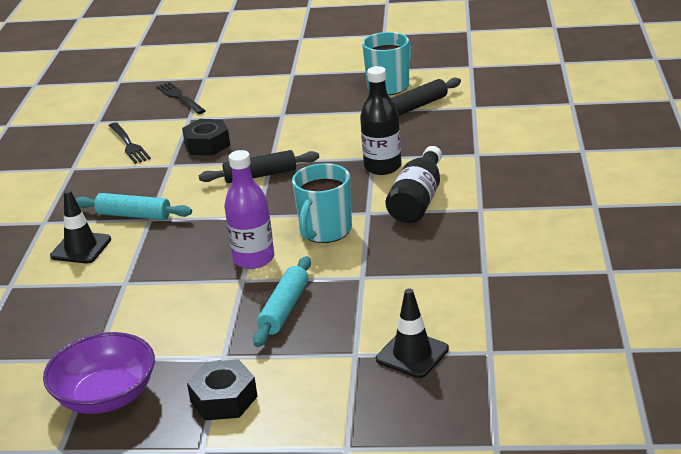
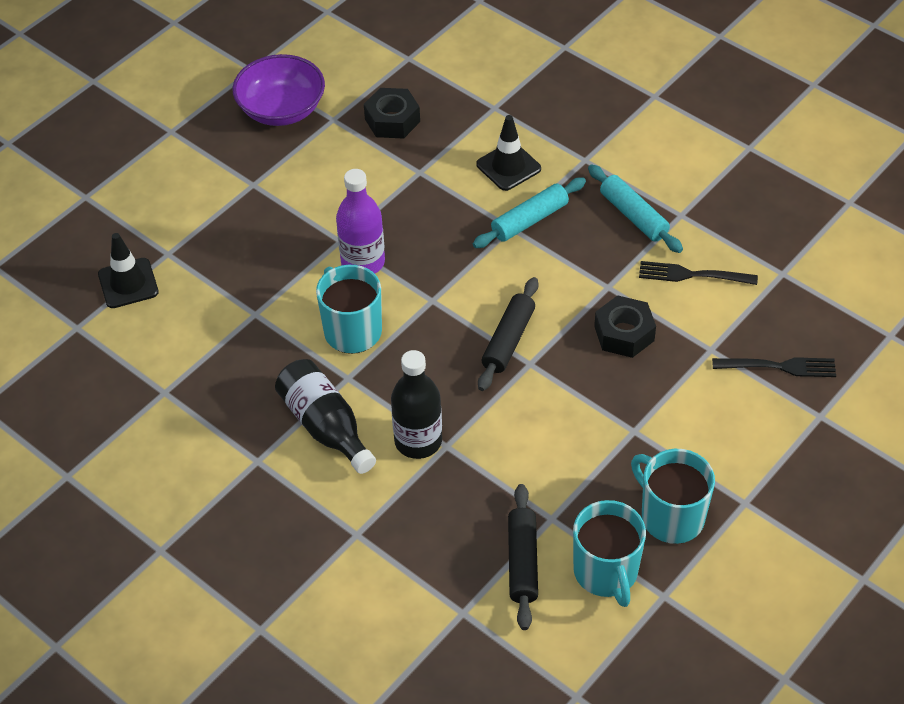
camera: 125 degrees right, 20 degrees up
black nut [187,359,258,420] -> black nut moved to [364,88,420,139]
turquoise rolling pin [253,256,311,347] -> turquoise rolling pin moved to [588,164,683,253]
none -> turquoise mug [631,449,715,544]

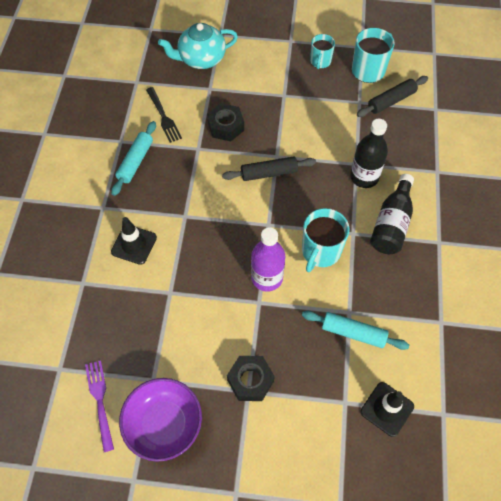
camera: 125 degrees left, 10 degrees up
black nut [364,88,420,139] -> black nut moved to [227,356,275,401]
turquoise rolling pin [473,177,586,248] -> turquoise rolling pin moved to [302,311,409,350]
turquoise mug [631,449,715,544] -> turquoise mug [310,34,335,69], size x0.64
black fork [712,357,836,377] -> turquoise teapot [158,23,238,69]
none -> purple fork [85,360,114,452]

